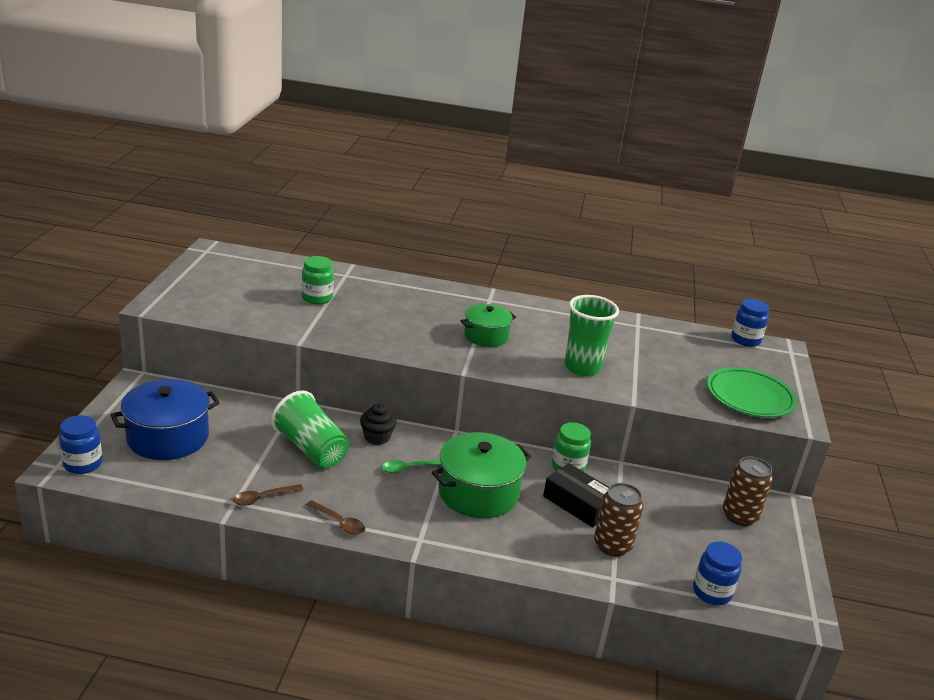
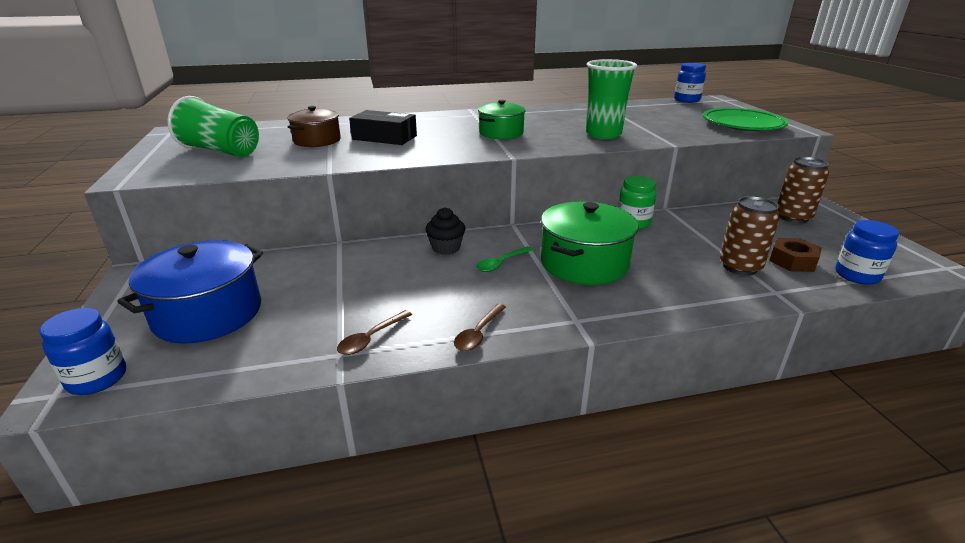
camera: 20 degrees left, 0 degrees up
green cup [271,391,349,469] -> green cup moved to [167,96,259,157]
green jar [302,256,334,305] -> brown pot [287,106,341,147]
brown spoon [306,500,365,535] -> brown spoon turned 105 degrees clockwise [454,304,506,351]
black box [543,463,609,527] -> black box moved to [349,110,417,145]
none -> brown nut [769,238,822,272]

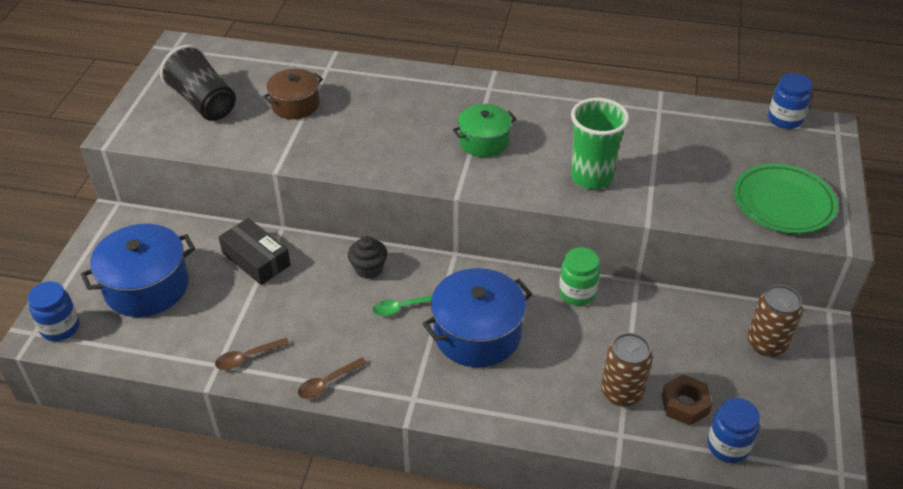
camera: 25 degrees right, 15 degrees up
green cup [167,96,259,157] -> black cup [160,45,236,121]
black box [349,110,417,145] -> black box moved to [219,218,290,285]
green pot [541,201,639,285] -> blue pot [422,268,532,367]

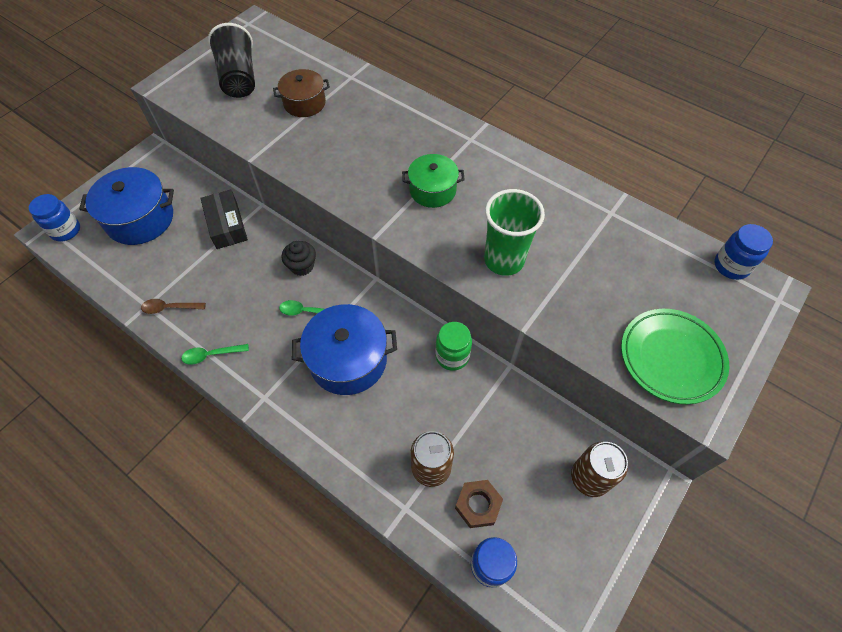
camera: 25 degrees right, 15 degrees up
brown spoon [298,357,367,399] -> green spoon [181,344,249,365]

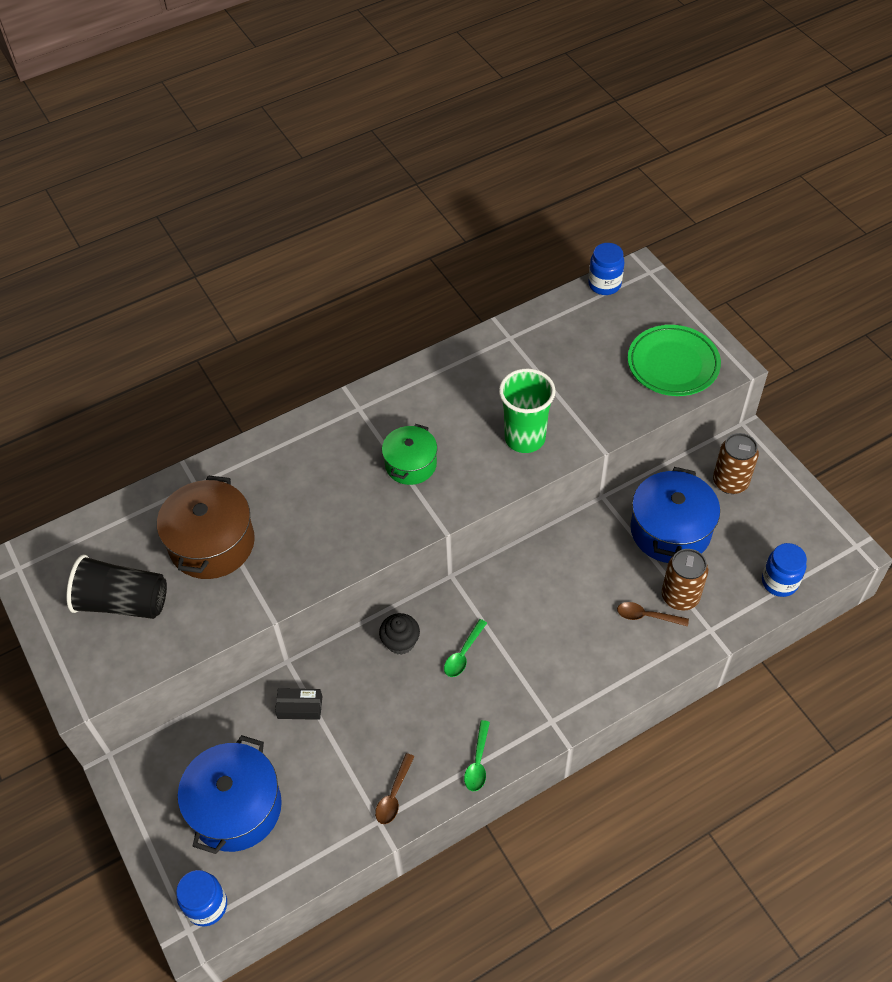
camera: 65 degrees left, 5 degrees down
black box [200,190,248,249] -> black box [275,688,322,720], size x0.64
brown pot [273,69,330,117] -> brown pot [157,475,255,579], size x1.60
blue pot [292,304,397,395] -> blue pot moved to [630,467,720,563]
green jar [435,322,472,371] -> none
brown nut [455,480,503,528] -> none
none -> brown spoon [617,602,689,626]

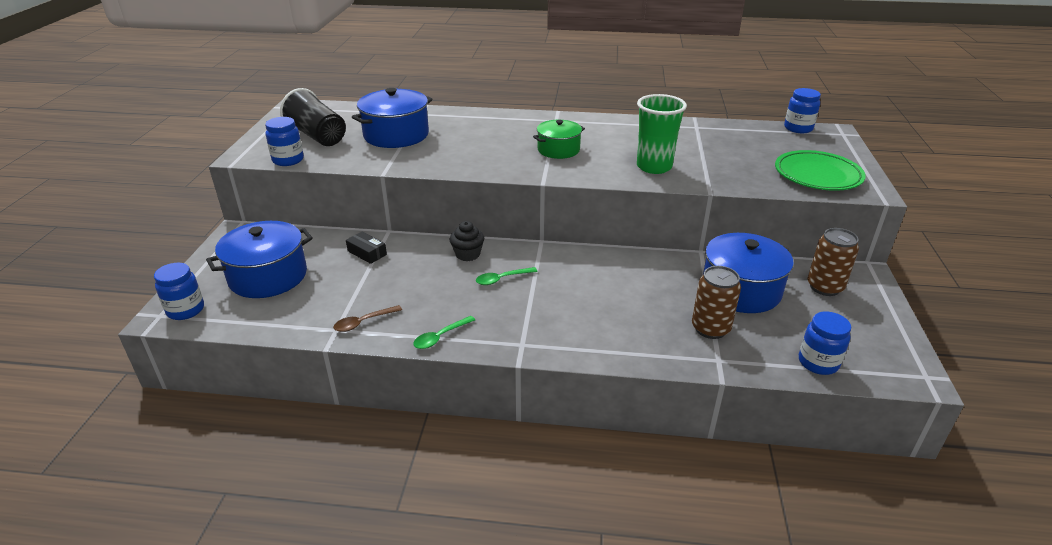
camera: 35 degrees right, 20 degrees down
brown pot [157,475,255,579] -> blue pot [352,88,432,148]
brown spoon [617,602,689,626] -> none
none -> blue jar [265,117,304,166]

